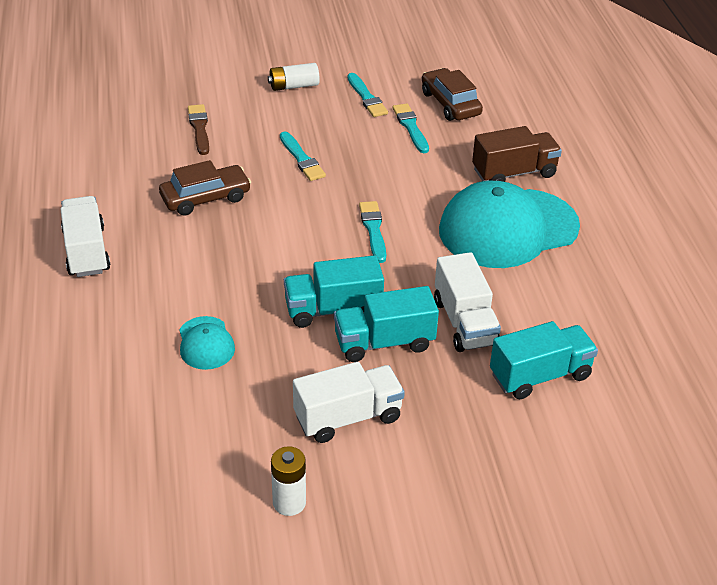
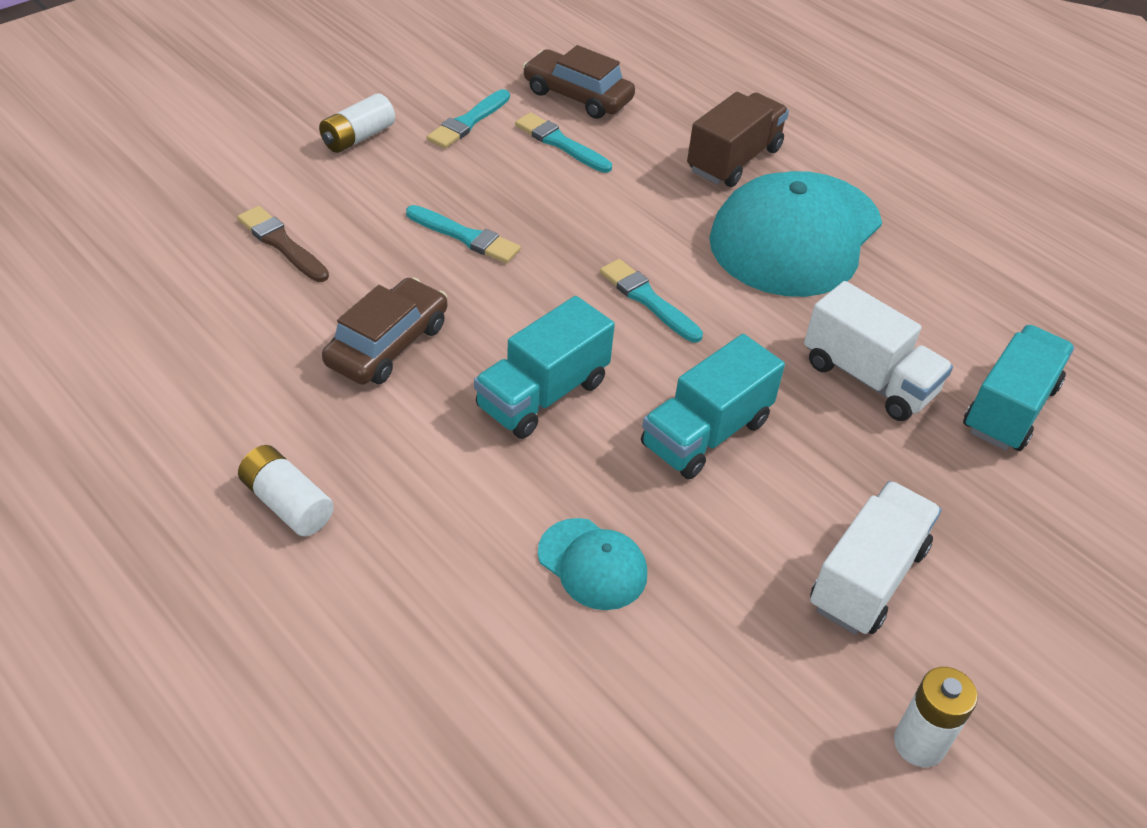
camera: 35 degrees left, 5 degrees up
white truck [61,196,111,277] -> white battery [238,445,334,536]
turquoise truck [334,286,439,362] -> turquoise truck moved to [474,296,615,439]
turquoise brush [347,73,388,117] -> turquoise brush turned 90 degrees clockwise [427,89,510,149]

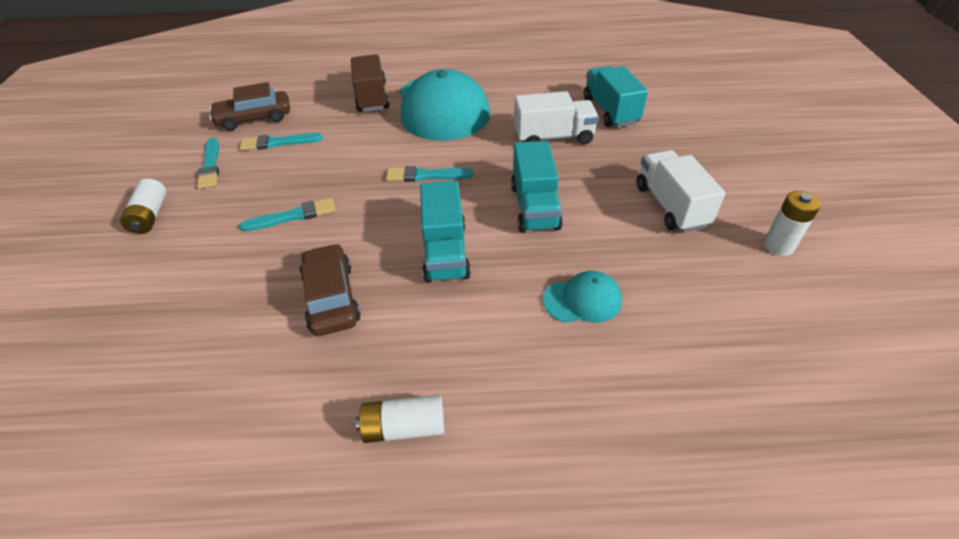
camera: 45 degrees left, 0 degrees up
brown brush [237,206,329,282] -> none

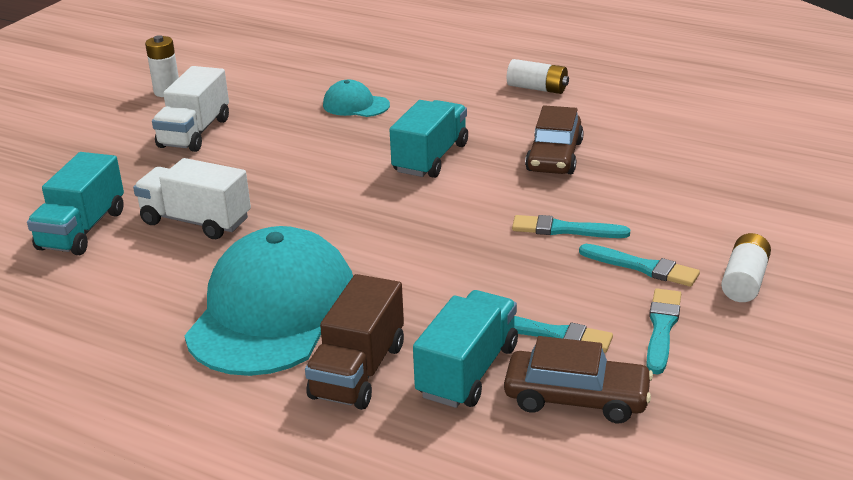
camera: 150 degrees left, 15 degrees down
turquoise brush [386,166,473,182] -> turquoise brush moved to [579,244,700,287]
turquoise truck [511,141,563,233] -> turquoise truck moved to [413,290,518,408]

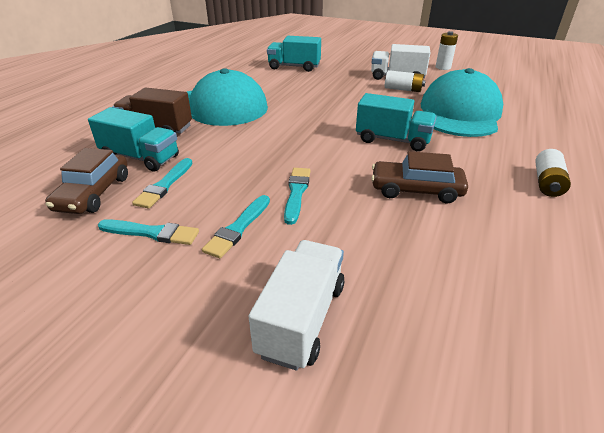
camera: 85 degrees right, 5 degrees up
white truck [133,158,251,239] -> white truck moved to [249,240,344,371]
turquoise cap [323,80,390,117] -> turquoise cap [421,68,503,137], size x2.21
white battery [721,233,771,302] -> white battery moved to [385,70,426,92]

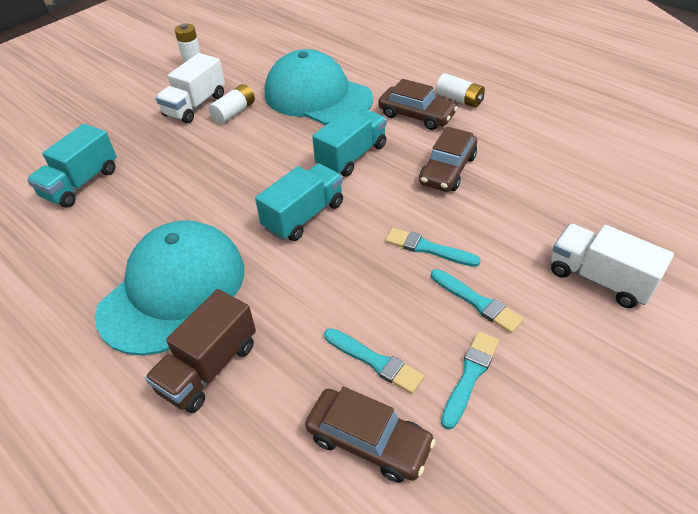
camera: 70 degrees left, 10 degrees up
turquoise truck [88,107,179,172] -> turquoise truck moved to [255,163,343,241]
none -> brown car [378,79,458,130]

